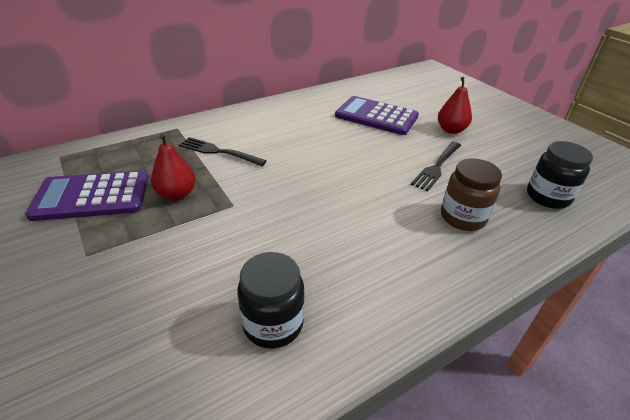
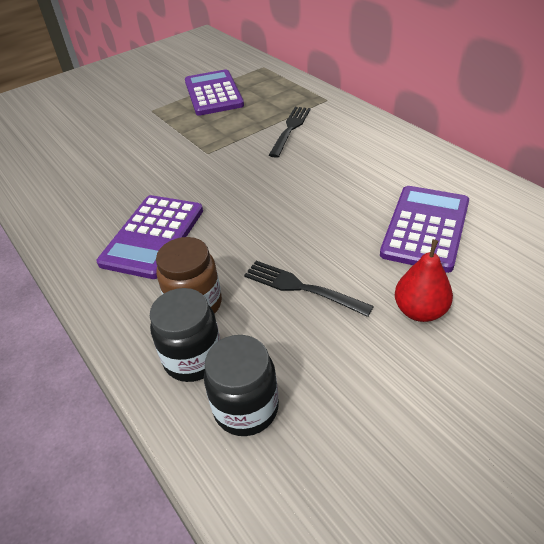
camera: 90 degrees right, 5 degrees up
red pear [151,134,196,200] -> none
black jar [238,252,305,349] -> black jar moved to [150,288,221,382]
none -> purple calculator [96,195,203,279]

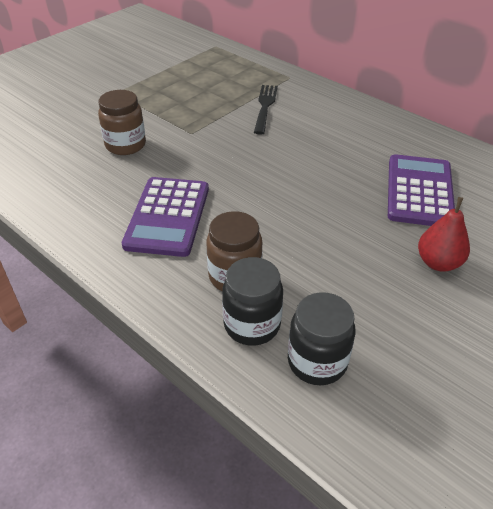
camera: 15 degrees left, 0 degrees up
purple calculator [185,69,244,116] -> none
black fork [244,261,374,317] -> none
none -> brown jar [98,90,146,155]

